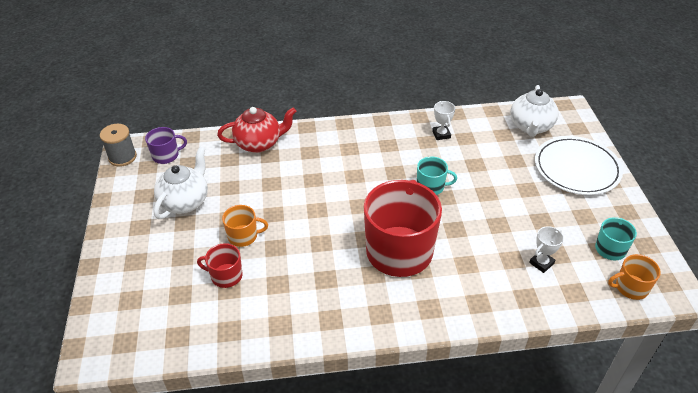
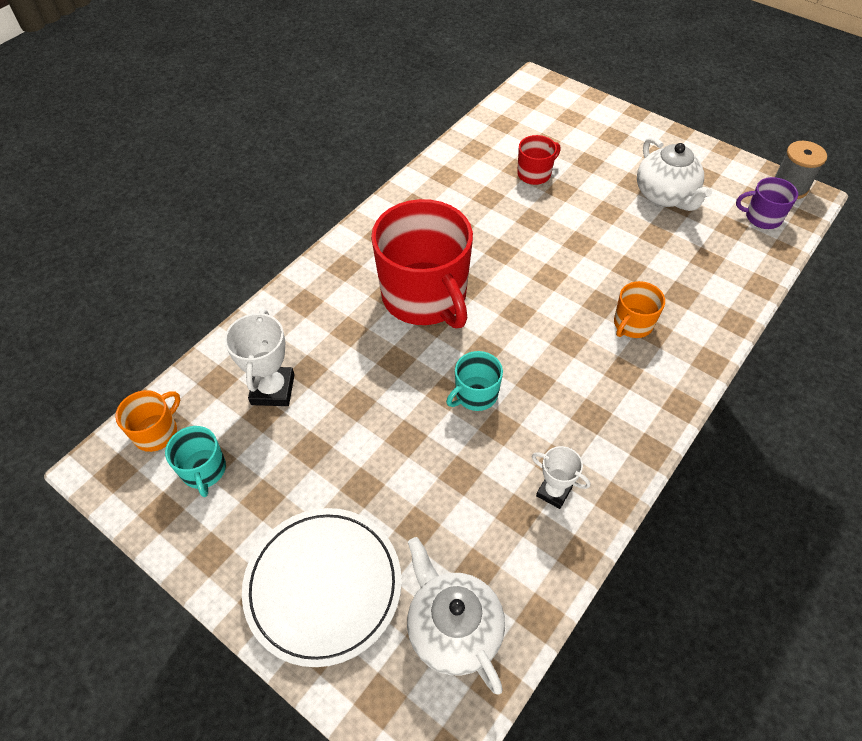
camera: 135 degrees right, 10 degrees up
purple mug [145,127,187,164] -> purple mug turned 75 degrees clockwise [736,177,798,229]
red teapot [217,107,297,153] -> none
orange mug [222,205,268,247] -> orange mug moved to [614,281,665,338]
white trophy [529,226,564,273] -> white trophy [224,309,294,406], size x1.57

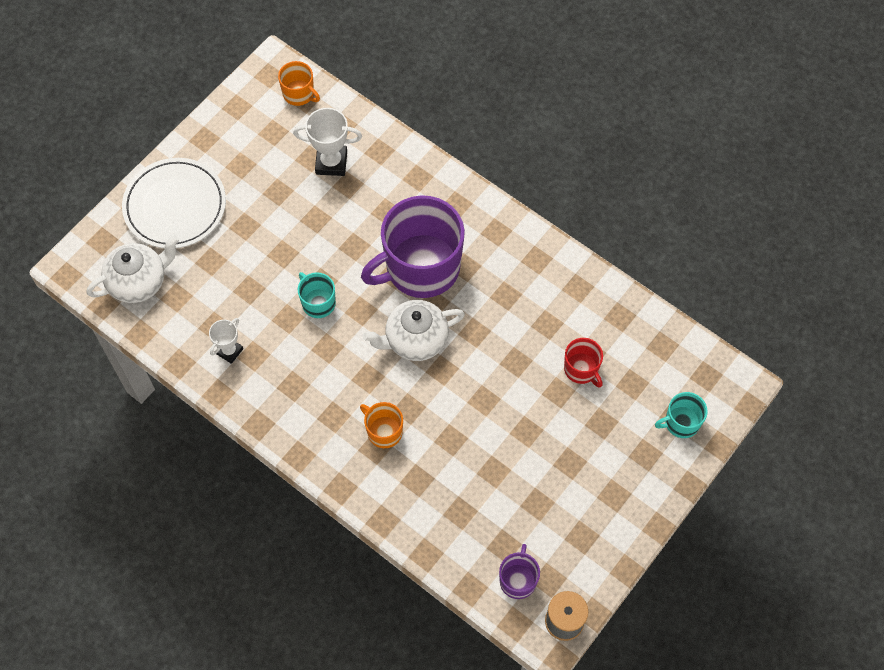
camera: 90 degrees right, 10 degrees up
turquoise mug [165,426,226,497] -> turquoise mug moved to [655,392,708,438]
red mug [371,199,473,329] -> purple mug [361,195,465,298]
white teapot [637,137,712,211] -> white teapot moved to [362,300,465,361]

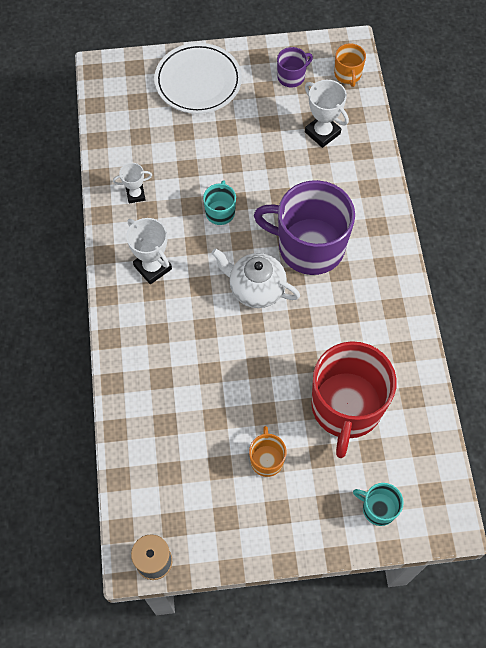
camera: 45 degrees right, 0 degrees up
white teapot [87,235,179,303] -> none
orange mug [360,402,403,448] -> orange mug moved to [249,426,287,477]
purple mug [499,544,540,599] -> purple mug moved to [277,47,313,87]
red mug [564,338,603,388] -> red mug [311,341,397,458], size x2.21
none -> white trophy [126,218,172,284]

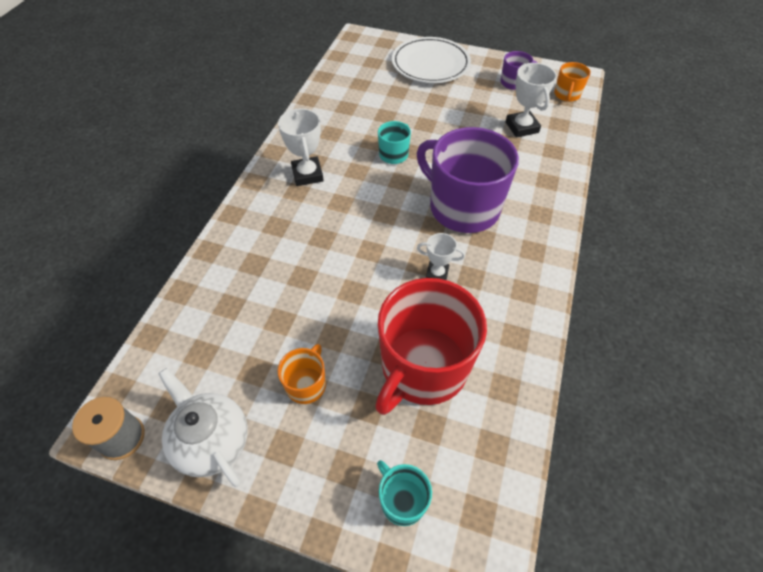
camera: 25 degrees right, 10 degrees down
white trophy [113,163,152,203] -> white trophy moved to [417,233,465,280]
white teapot [212,248,300,308] -> white teapot moved to [158,368,248,487]

